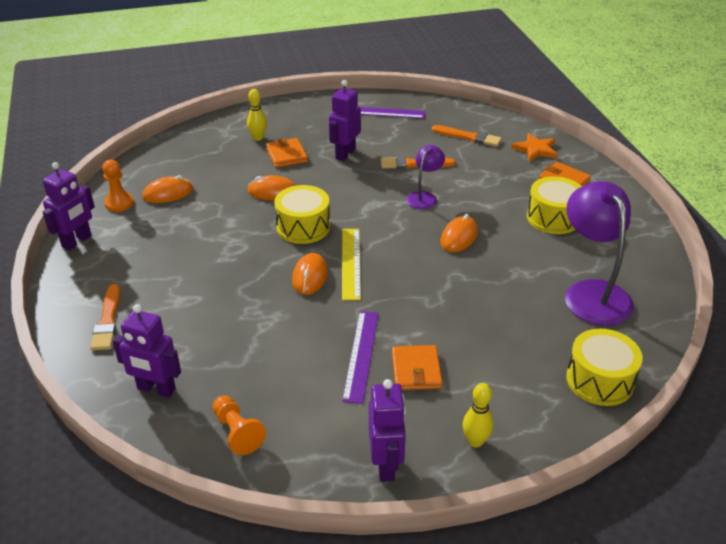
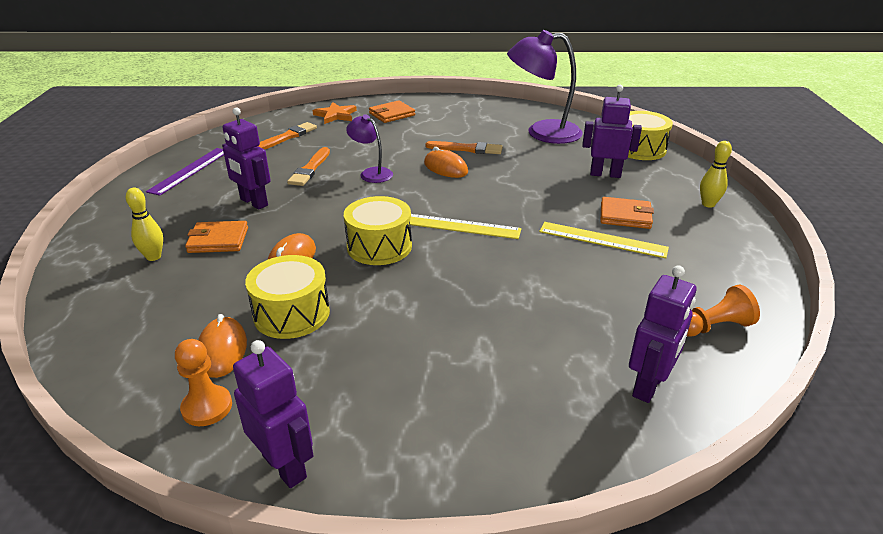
camera: 75 degrees left, 5 degrees down
orange brush [90,284,120,350] -> orange brush moved to [426,141,503,154]
orange mouse [292,253,328,295] -> none
purple ruler [342,311,379,404] -> yellow ruler [539,222,669,258]
purple robot [369,379,406,482] -> purple robot moved to [582,85,642,178]
yellow drum [527,176,582,234] -> yellow drum moved to [245,255,330,339]

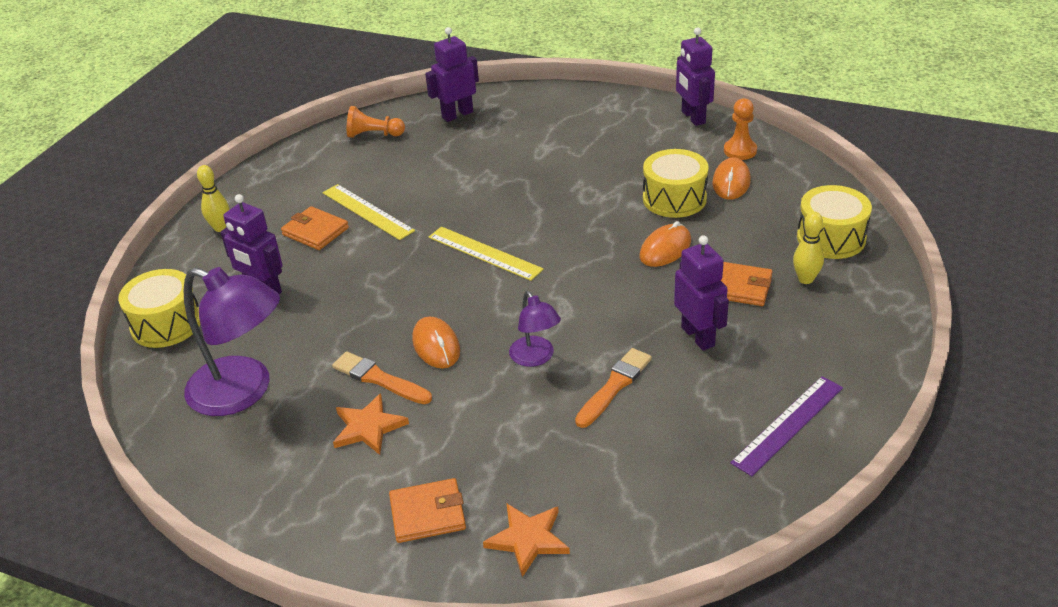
camera: 155 degrees left, 5 degrees up
orange brush [258,122,317,150] -> none
yellow drum [344,196,412,265] -> yellow drum moved to [797,185,872,259]
none -> orange star [333,393,409,455]

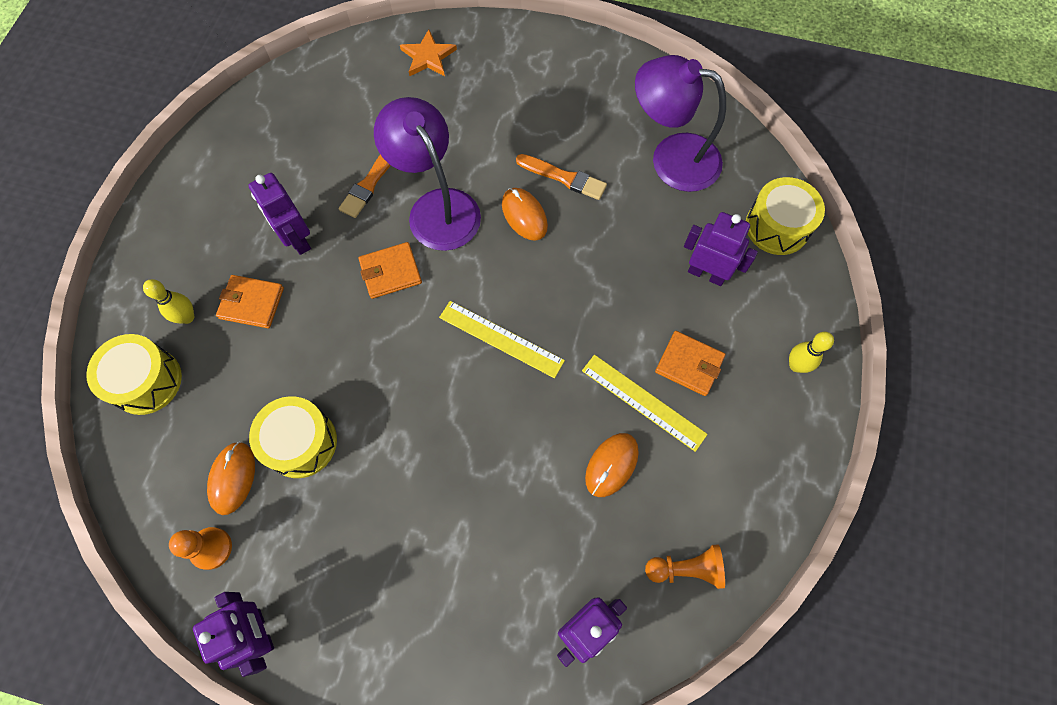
camera: 170 degrees right, 30 degrees up
orange star [333,393,409,455] -> none
orange wallet [389,478,466,543] -> orange wallet moved to [358,242,422,299]
purple lamp [509,291,561,367] -> purple lamp [374,97,481,251], size x1.87
orange mouse [640,221,691,267] -> orange mouse moved to [585,433,639,497]
purple ruler [730,376,843,476] -> none

